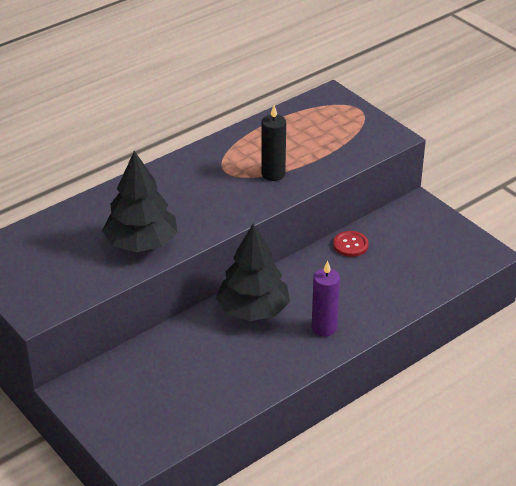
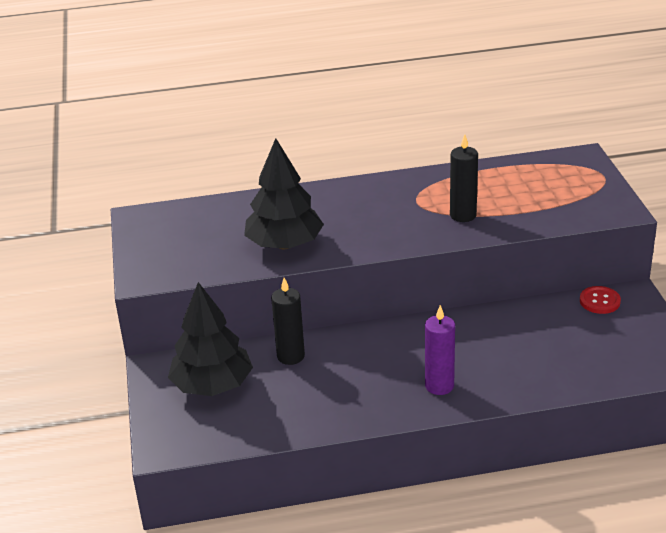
camera: 30 degrees right, 5 degrees down
black tree [216,224,290,321] -> black tree moved to [168,282,253,396]
red button [333,231,369,257] -> red button moved to [580,286,621,314]
none -> black candle [271,278,305,365]

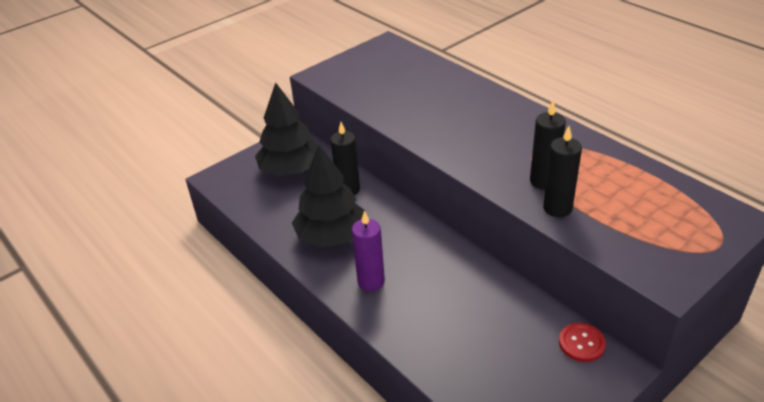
camera: 60 degrees right, 5 degrees up
black tree [244,138,324,250] -> black tree moved to [292,145,364,247]
none -> black candle [543,126,582,217]

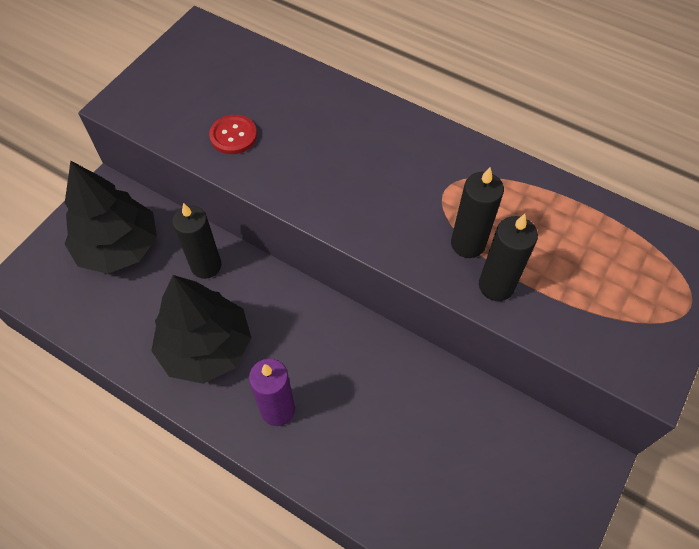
camera: 20 degrees left, 20 degrees up
red button [559,323,606,362] -> red button moved to [209,115,257,154]

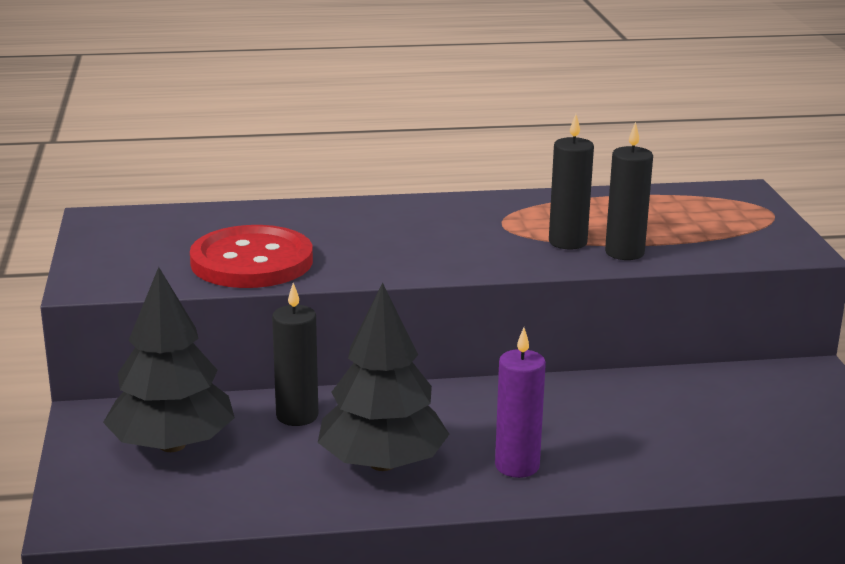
camera: 40 degrees left, 35 degrees down
red button [209,115,257,154] -> red button [190,225,313,288], size x2.05

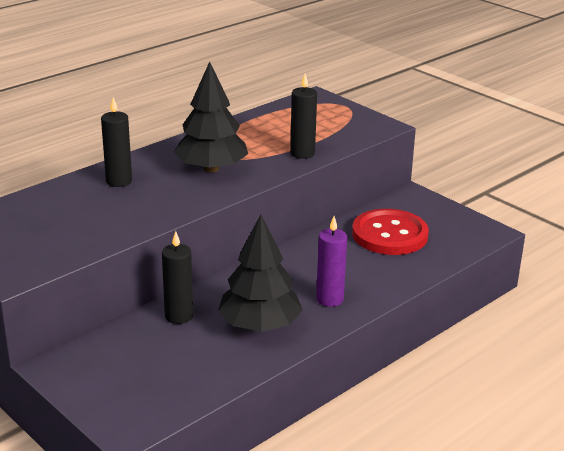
camera: 35 degrees left, 5 degrees up
black tree [103,267,235,452] -> black tree moved to [173,61,248,173]
red button [190,225,313,288] -> red button moved to [352,209,429,255]
black candle [549,114,594,249] -> black candle moved to [101,97,132,187]

